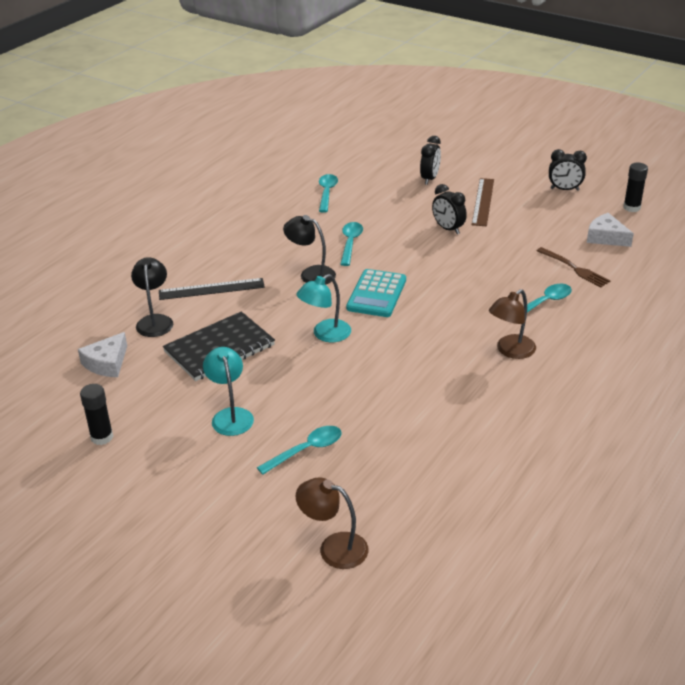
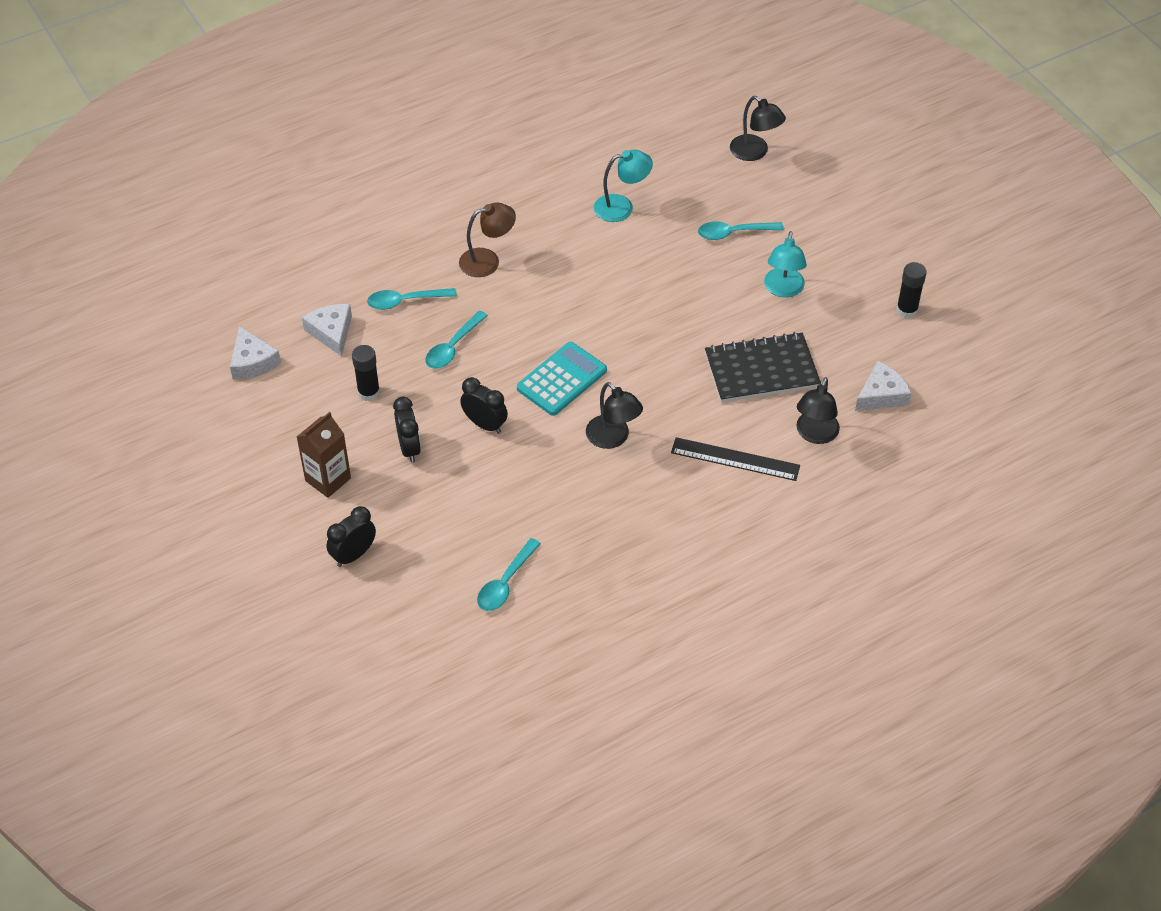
camera: 155 degrees left, 15 degrees up
brown lamp [295,477,369,569] -> black lamp [730,96,786,161]
turquoise lamp [296,274,351,342] -> turquoise lamp moved to [594,150,653,222]
turquoise spoon [340,222,363,266] -> turquoise spoon moved to [425,311,488,369]
brown ruler [472,178,494,226] -> brown carton [297,412,351,498]
brown fork [537,247,610,287] -> white cheese [302,304,352,357]
black clock [549,149,587,191] -> black clock moved to [460,377,508,434]
black glue stick [623,163,648,212] -> black glue stick moved to [352,345,380,401]

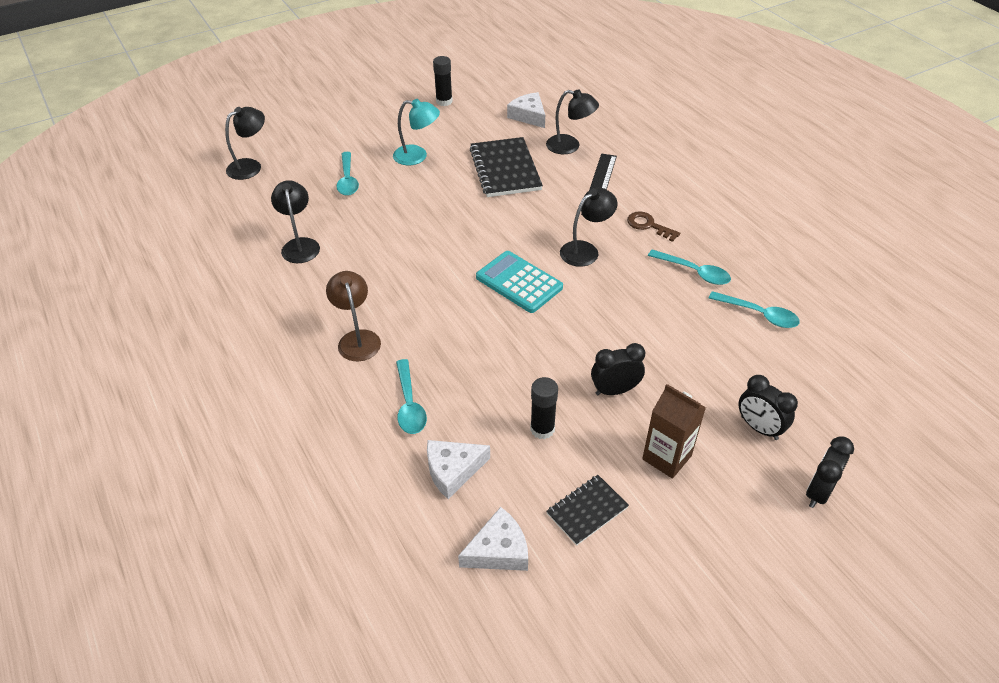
camera: 90 degrees left, 5 degrees down
turquoise spoon [425,311,488,369] -> turquoise spoon moved to [648,249,731,285]
black clock [460,377,508,434] -> black clock moved to [806,436,854,508]
turquoise lamp [594,150,653,222] -> black lamp [271,180,320,263]
none -> black notebook [546,475,629,545]
none -> brown key [627,211,680,242]

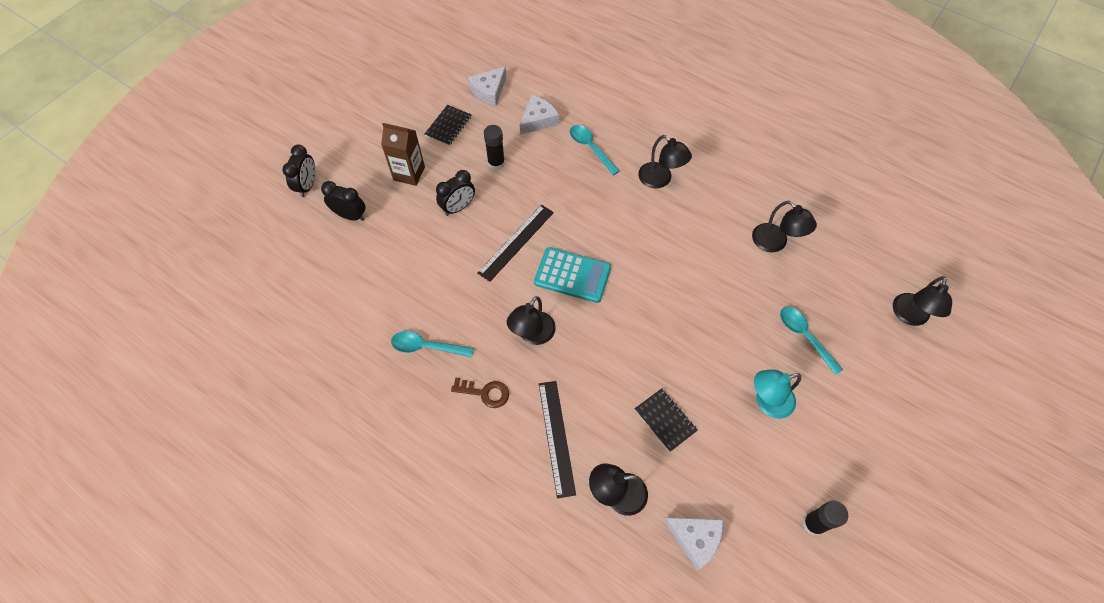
camera: 155 degrees right, 15 degrees up
brown lamp [326,271,381,361] -> black lamp [638,135,692,188]
black notebook [469,137,543,197] -> black notebook [634,388,698,452], size x0.56
turquoise spoon [709,291,800,328] -> none
none -> black ruler [478,205,554,282]

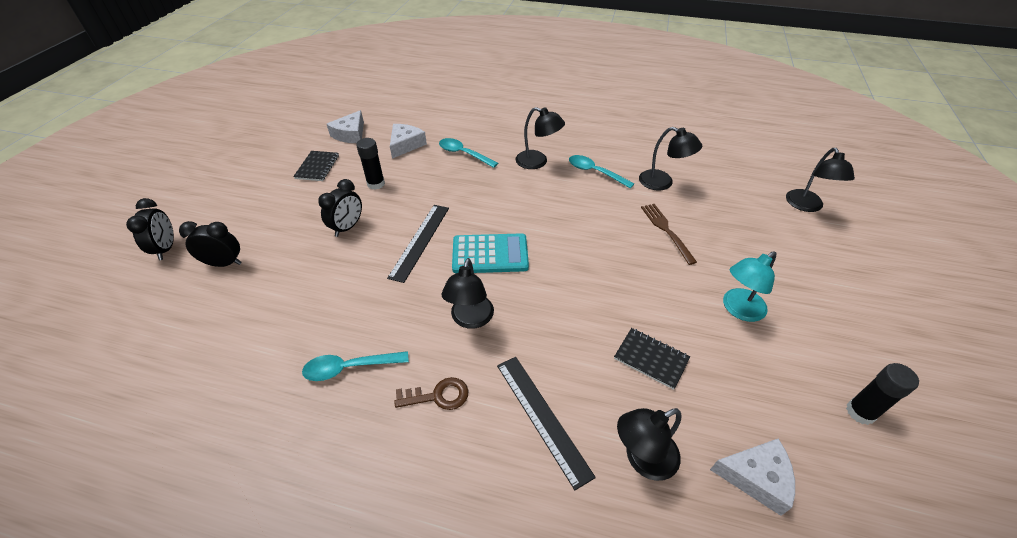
camera: 20 degrees left, 15 degrees down
brown carton [381,123,425,186] -> none
turquoise spoon [780,307,843,375] -> turquoise spoon moved to [569,155,635,189]
none -> brown fork [641,204,697,265]

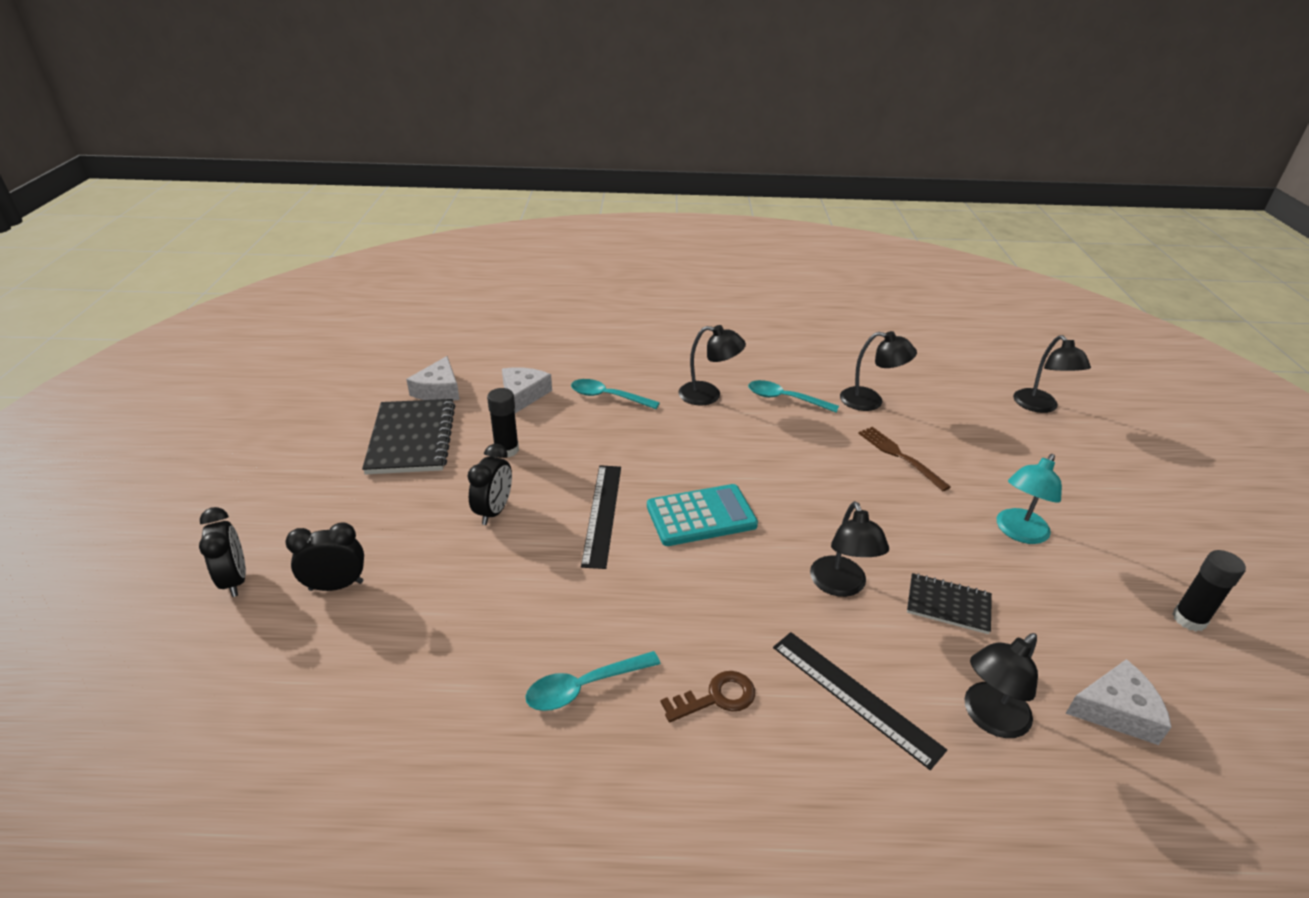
camera: 15 degrees left, 10 degrees down
black notebook [293,151,339,181] -> black notebook [362,399,455,475], size x1.77
black lamp [441,258,494,329] -> black lamp moved to [810,501,889,597]

